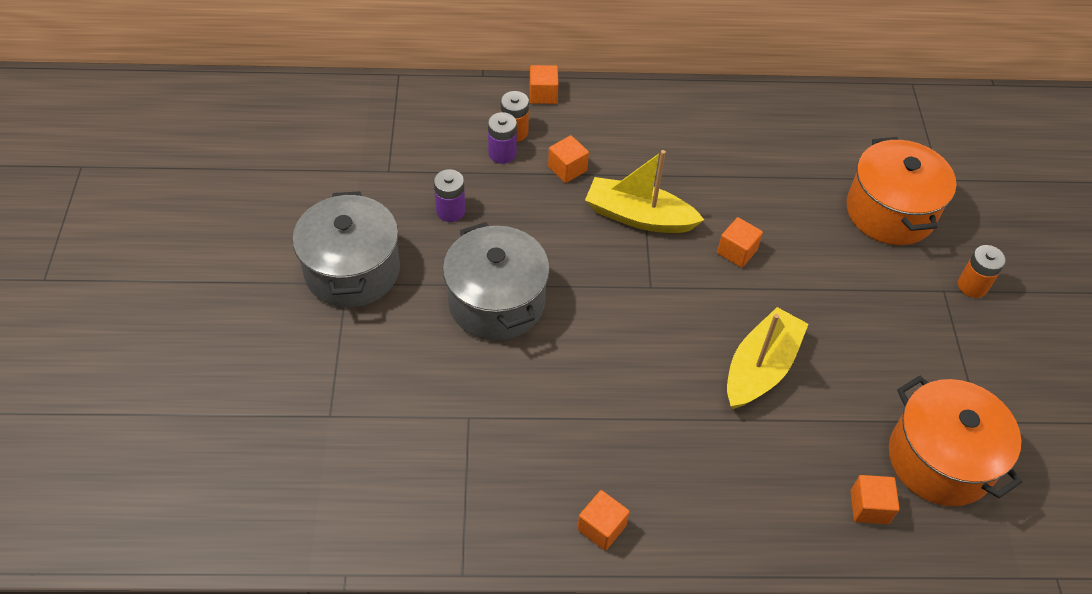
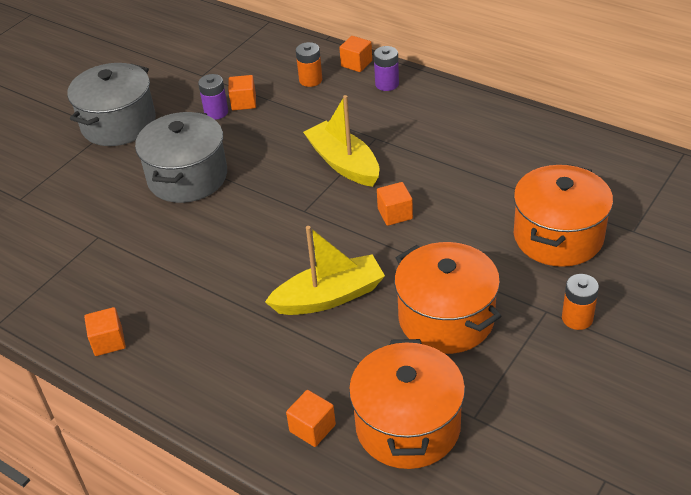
camera: 40 degrees right, 10 degrees down
purple battery [488,112,517,164] -> purple battery moved to [374,46,399,91]
orange cube [548,135,589,183] -> orange cube moved to [228,75,256,110]
none -> orange pot [394,242,502,354]

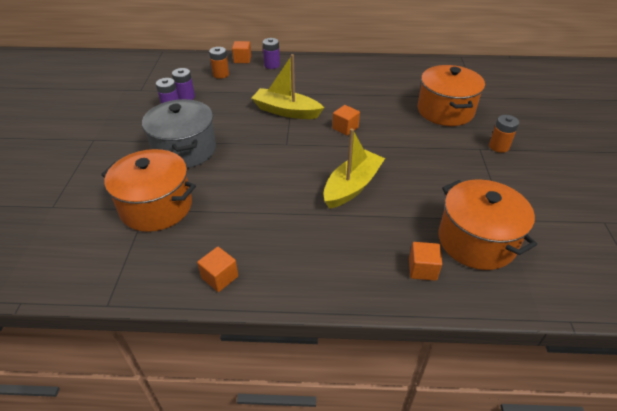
camera: 35 degrees left, 0 degrees up
grey pot [68,63,156,146] -> none
orange cube [228,75,256,110] -> purple battery [172,68,195,100]
orange pot [394,242,502,354] -> orange pot moved to [101,149,196,232]

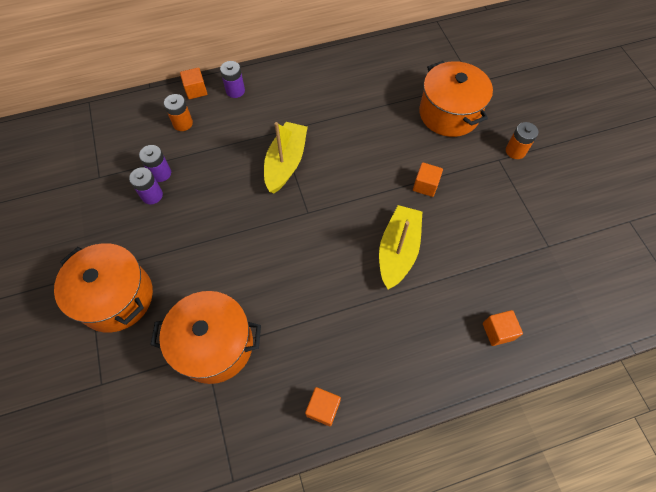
camera: 20 degrees left, 20 degrees up
grey pot [142,99,216,168] -> none
yellow boat [251,54,324,119] -> yellow boat turned 105 degrees clockwise [264,122,308,193]
orange cube [332,105,360,136] -> orange cube moved to [413,162,443,197]
orange pot [438,179,537,270] -> orange pot moved to [54,243,153,332]

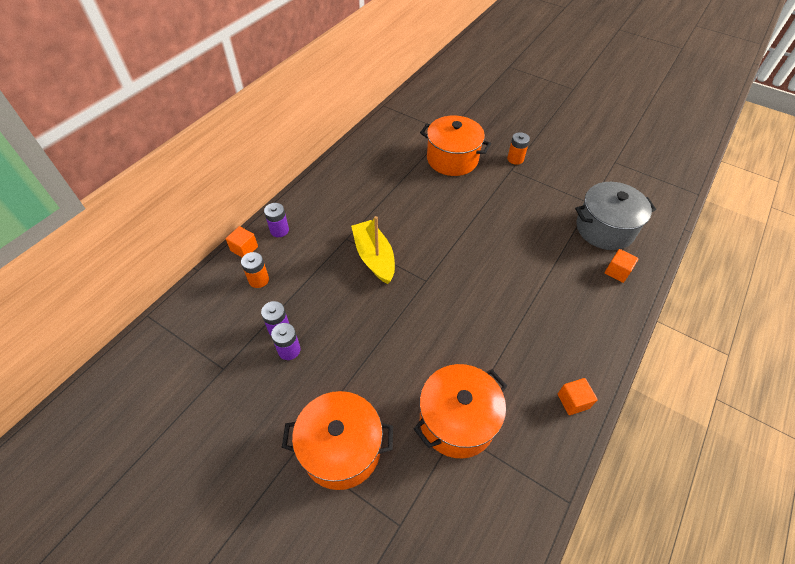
camera: 40 degrees left, 10 degrees down
yellow boat [379,205,422,289] -> none
orange cube [413,162,443,197] -> none
none -> grey pot [575,182,656,250]

